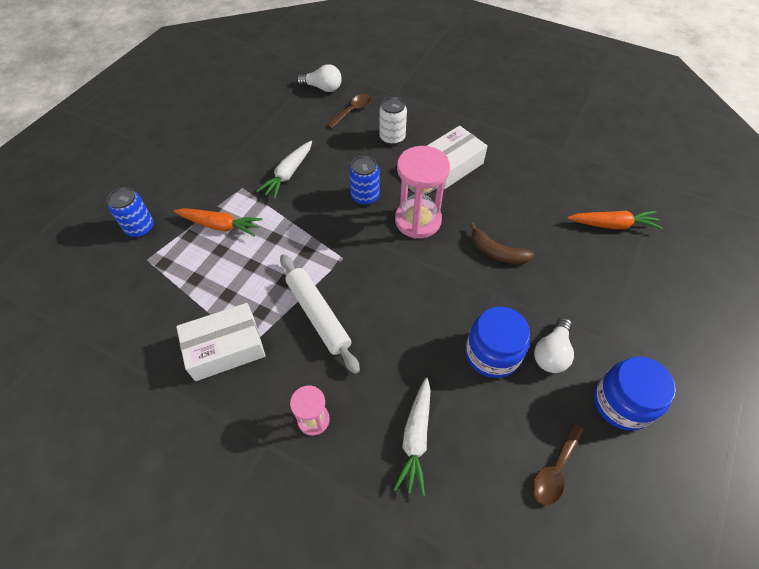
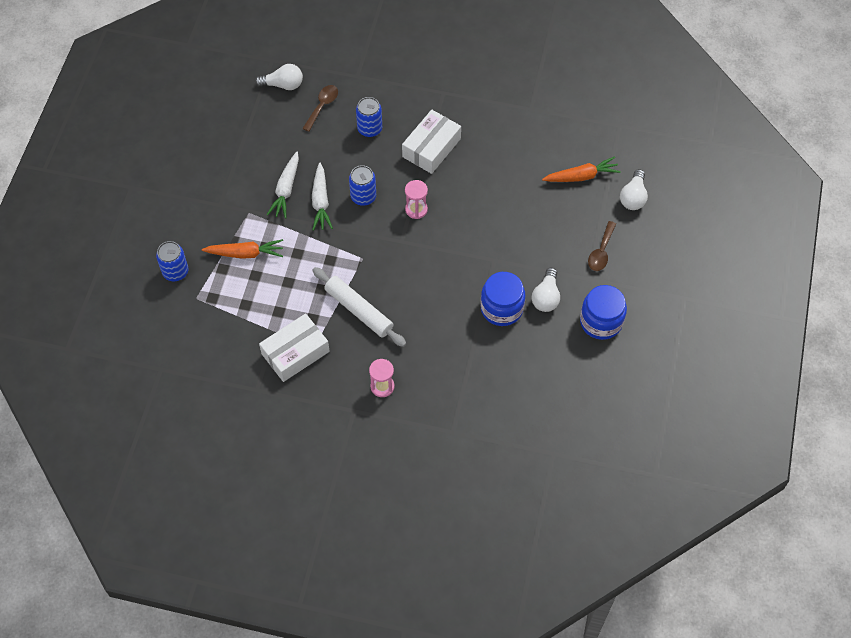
camera: 15 degrees left, 5 degrees up
white can [379,97,407,145] -> blue can [356,97,382,137]
white carrot [393,377,431,496] -> white carrot moved to [312,162,333,231]
pink hourglass [395,146,450,239] -> pink hourglass [405,180,428,219], size x0.54
brown banana [469,222,534,264] -> none
brown spoon [532,424,584,505] -> brown spoon moved to [588,221,616,271]
none -> white light bulb [620,169,648,210]

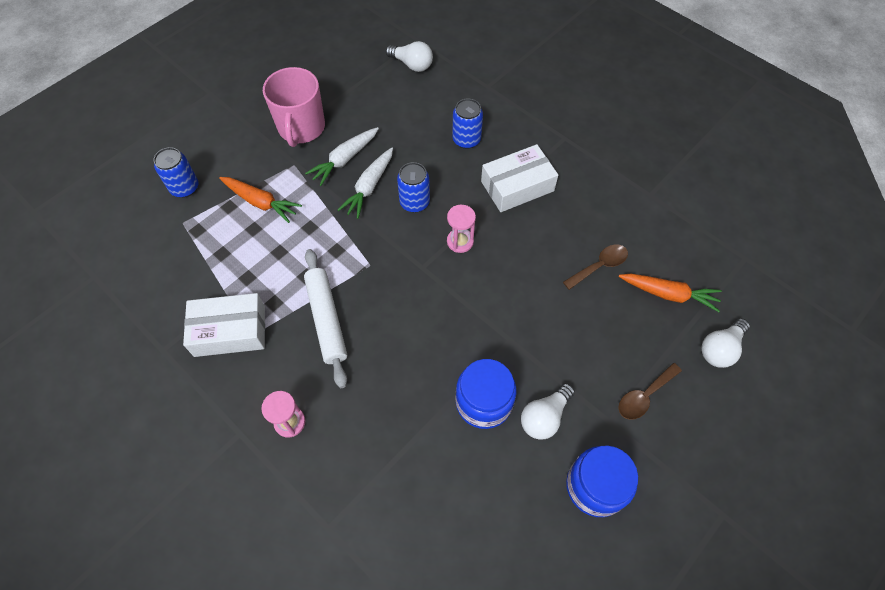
camera: 30 degrees right, 0 degrees up
brown spoon [302,85,338,132] -> brown spoon moved to [563,244,628,290]
none -> pink mug [263,67,325,147]

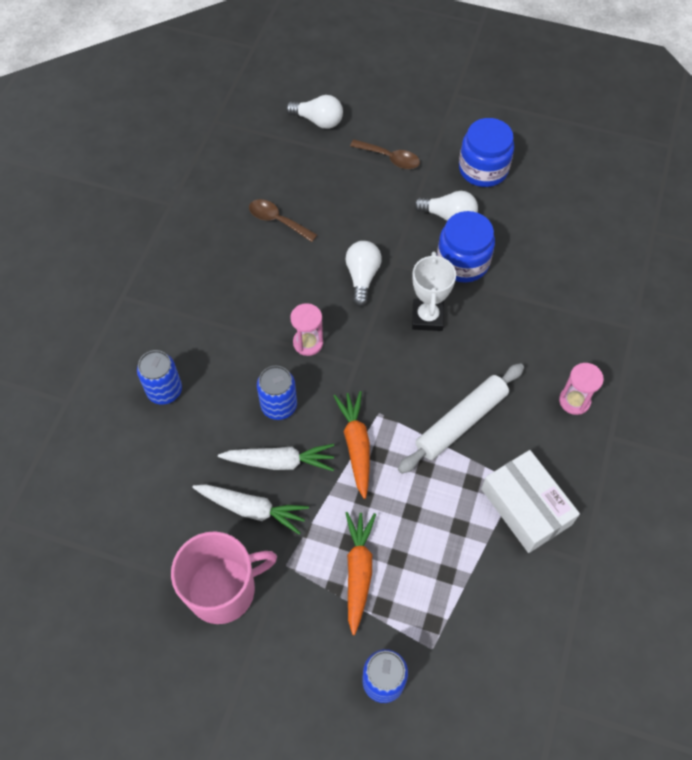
camera: 115 degrees left, 0 degrees up
white light bulb [386,41,433,72] -> white light bulb moved to [346,241,382,307]
white box [481,144,558,212] -> none
orange carrot [619,274,722,312] -> orange carrot moved to [334,391,370,499]
none -> white trophy [412,252,456,331]

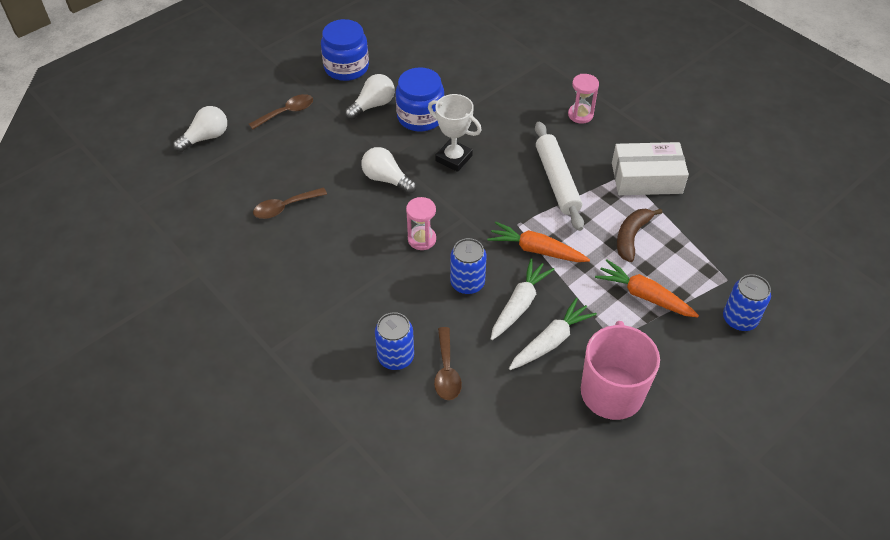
camera: 60 degrees left, 10 degrees down
none -> brown spoon [434,327,462,400]
none -> brown banana [617,209,662,262]

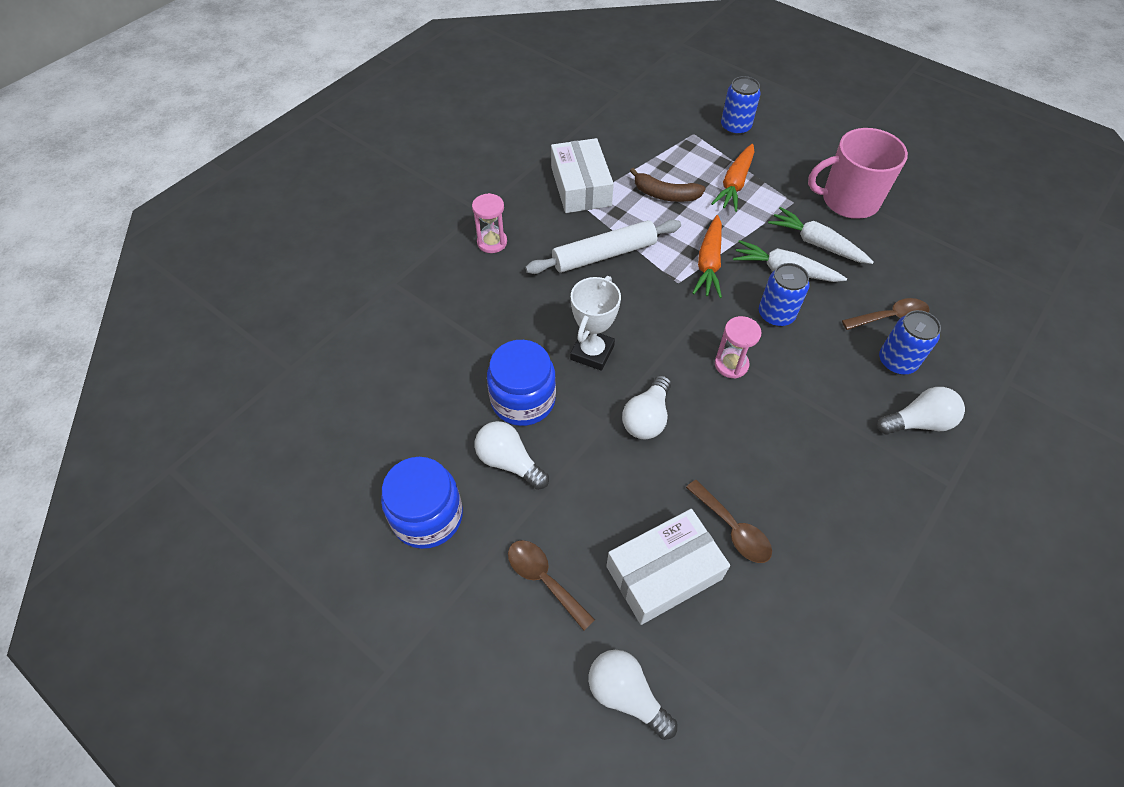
camera: 100 degrees left, 5 degrees up
none -> white box [606,509,730,625]
none -> white light bulb [877,387,965,435]

